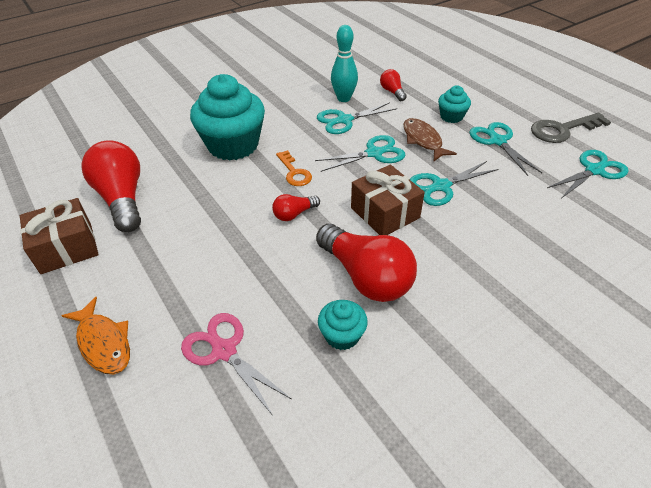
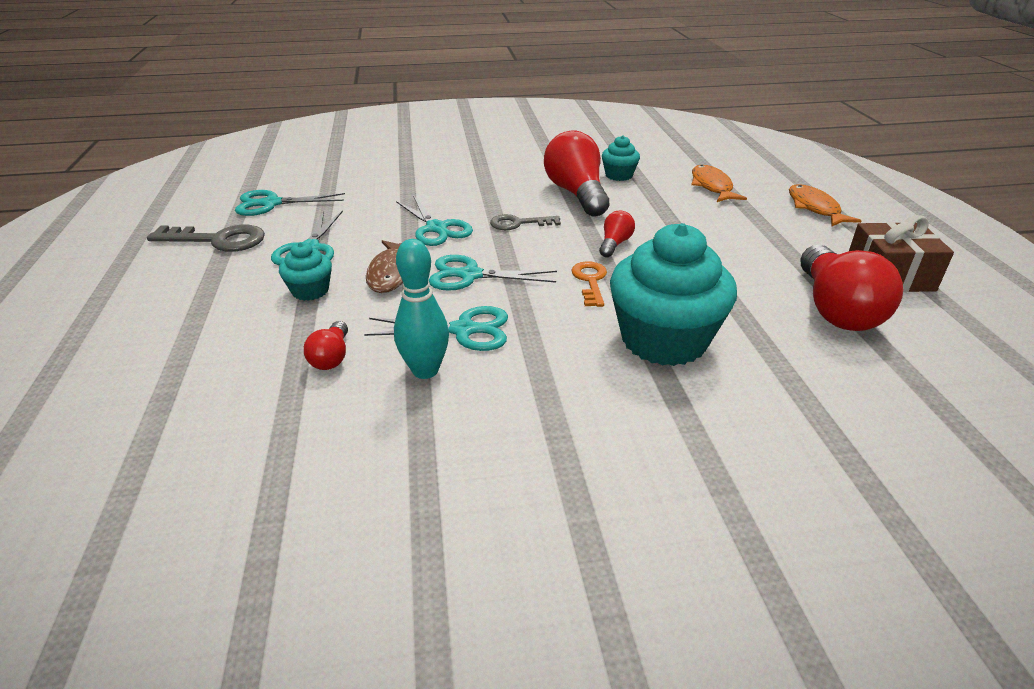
camera: 155 degrees left, 10 degrees down
pink scissors [181,313,291,416] -> orange fish [691,165,747,202]
red light bulb [272,194,320,221] -> red light bulb turned 60 degrees counterclockwise [599,211,635,257]
brown gift [351,165,425,235] -> grey key [490,214,561,230]
turquoise scissors [410,161,498,206] -> turquoise scissors turned 60 degrees clockwise [396,195,473,246]

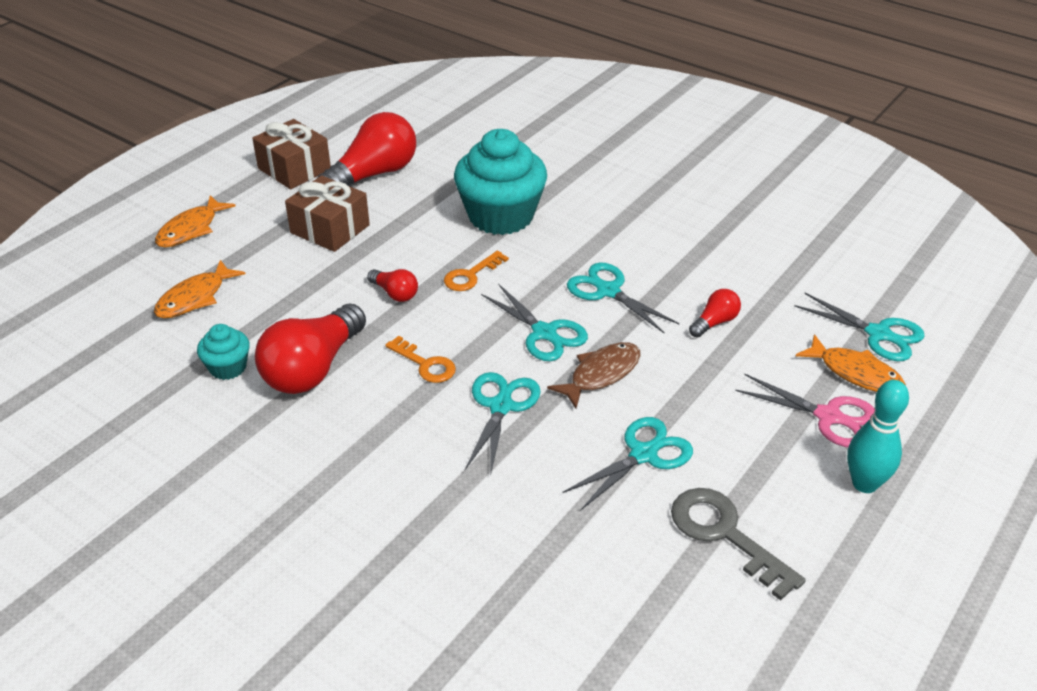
camera: 135 degrees left, 5 degrees up
turquoise scissors [235,190,345,216] -> turquoise scissors moved to [794,293,925,361]
turquoise cupcake [279,242,332,301] -> none
turquoise bowling pin [394,239,449,379] -> turquoise bowling pin moved to [847,380,909,493]
grey key [490,214,561,230] -> orange key [385,336,456,383]
red light bulb [599,211,635,257] -> red light bulb turned 120 degrees counterclockwise [367,269,418,302]
none -> brown gift [285,175,370,252]
none -> pink scissors [735,374,875,447]
none -> orange fish [796,334,906,392]

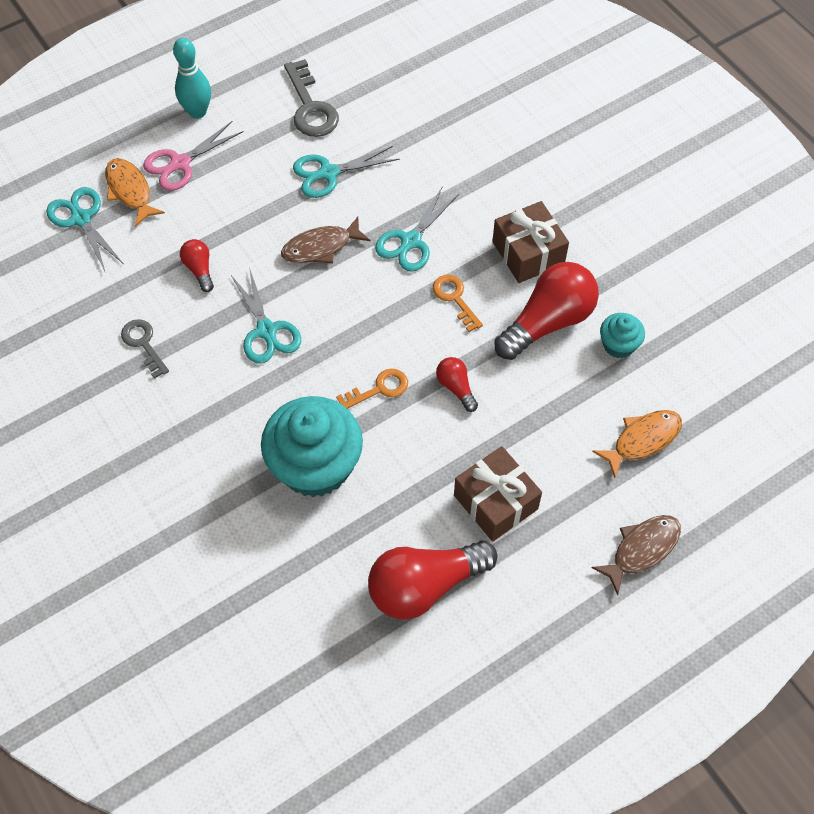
camera: 160 degrees left, 20 degrees up
orange fish [155,195,236,248] -> brown fish [591,515,681,595]
brown gift [252,119,331,189] -> brown gift moved to [492,201,569,283]
turquoise scissors [481,284,588,361] -> none
red light bulb [689,289,741,338] -> red light bulb turned 90 degrees clockwise [180,239,214,292]
pink scissors [735,374,875,447] -> pink scissors turned 90 degrees counterclockwise [143,121,244,191]
none -> grey key [121,319,169,379]

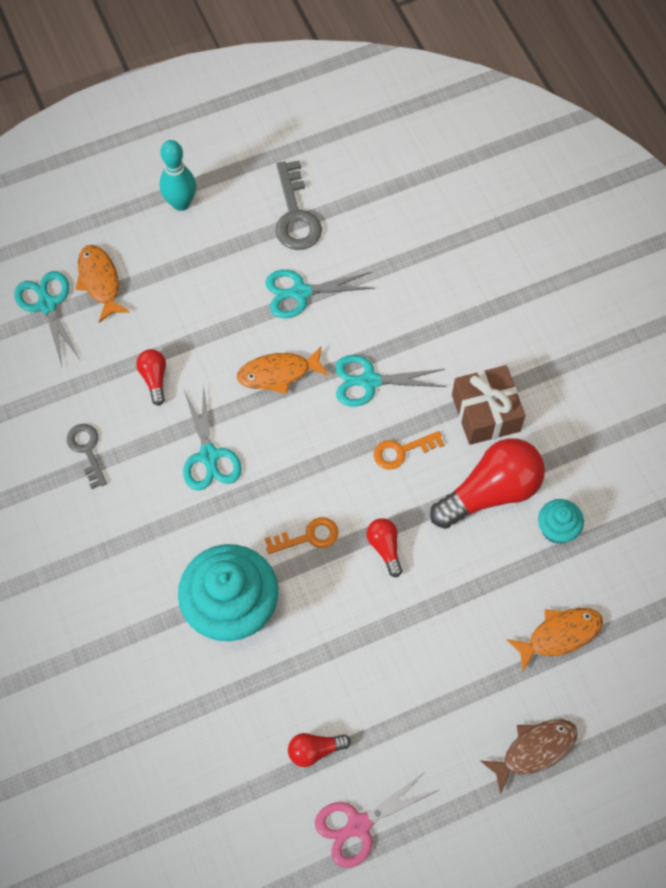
camera: 10 degrees right, 5 degrees up
pink scissors [143,121,244,191] -> pink scissors moved to [315,770,439,868]
brown fish [281,217,371,263] -> orange fish [237,347,329,394]
red light bulb [368,540,498,620] -> red light bulb [288,733,351,767], size x0.48
turquoise scissors [375,186,459,272] -> turquoise scissors turned 45 degrees clockwise [335,355,447,407]
orange key [433,275,483,332] -> orange key turned 90 degrees counterclockwise [374,431,444,470]
brown gift [454,446,542,542] -> none

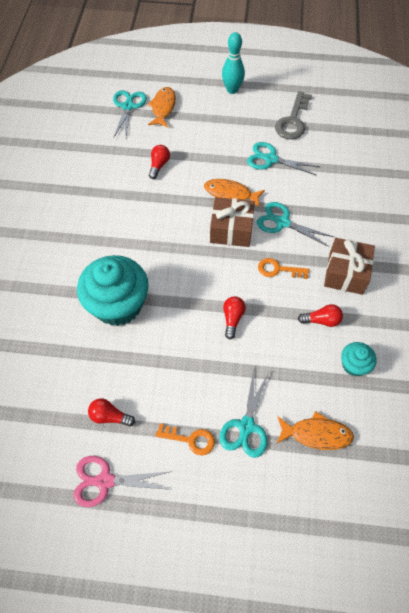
camera: 30 degrees right, 5 degrees down
grey key [67,424,107,489] -> none
turquoise scissors [183,385,242,491] -> turquoise scissors moved to [219,369,269,458]
orange key [265,517,339,554] -> orange key moved to [155,424,215,456]
red light bulb [430,438,545,529] -> red light bulb [298,304,343,327], size x0.48
brown fish [481,719,578,794] -> none
none -> brown gift [210,197,255,247]

